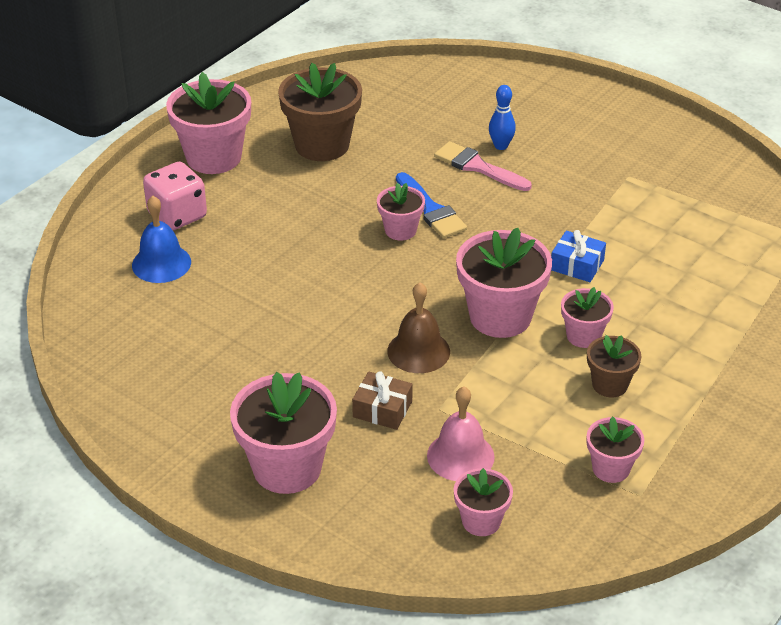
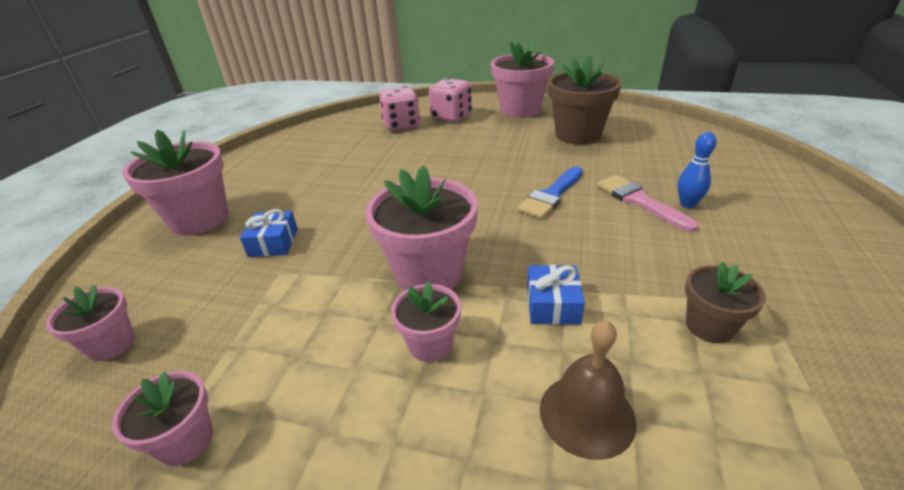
camera: 70 degrees right, 5 degrees down
blue bell [132,196,191,283] -> pink dice [379,85,420,131]
brown gift [352,371,413,430] -> blue gift [240,209,298,257]
pink flower pot [377,183,425,241] -> none
brown bell [387,282,450,373] -> brown bell moved to [540,320,636,460]
pink bell [427,386,495,481] -> none
pink brush [434,141,532,191] -> pink brush turned 45 degrees counterclockwise [597,175,698,232]
brown flower pot [587,335,641,397] -> brown flower pot moved to [685,262,766,343]

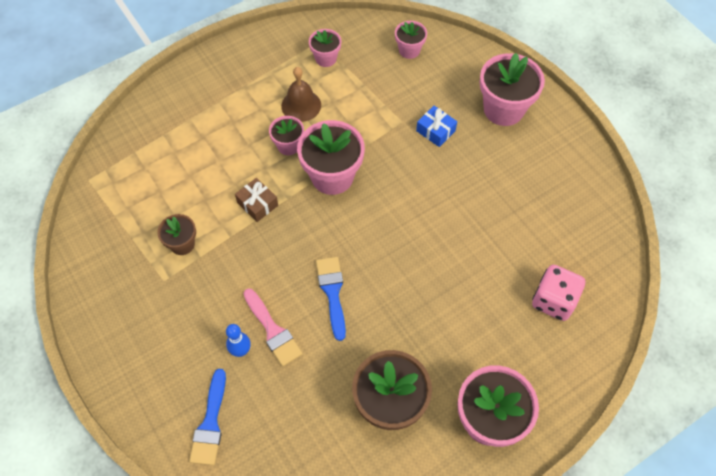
camera: 130 degrees right, 25 degrees up
pink dice [429,78,472,122] -> none
blue gift [527,265,585,325] -> brown gift [235,178,278,222]
brown bell [540,320,636,460] -> brown bell moved to [281,67,321,122]
pink brush [597,175,698,232] -> pink brush turned 45 degrees clockwise [243,289,303,366]
none -> blue brush [189,369,226,465]

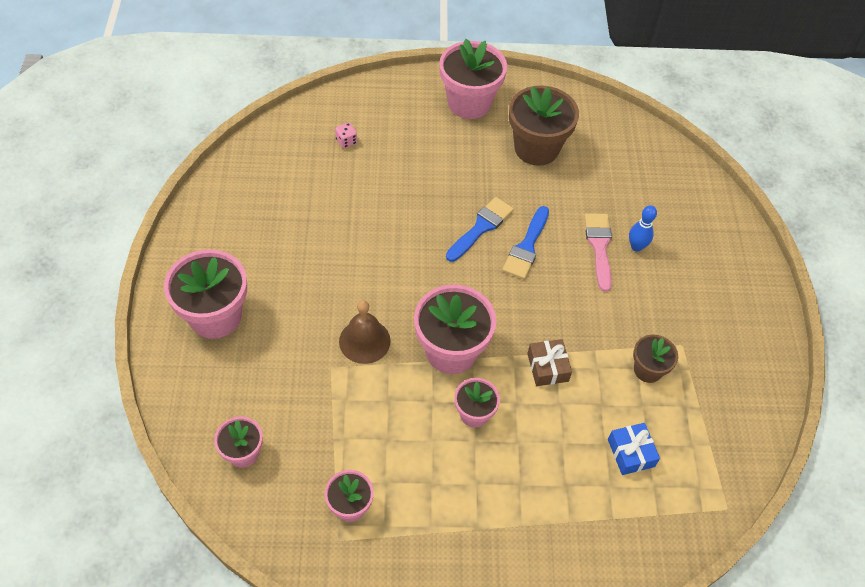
camera: 150 degrees left, 5 degrees down
blue brush [189,369,226,465] -> blue brush moved to [446,197,514,262]
brown bell [281,67,321,122] -> brown bell moved to [339,300,391,364]
blue gift [416,106,457,147] -> blue gift moved to [608,423,660,475]
pink dice [532,265,585,321] -> pink dice [335,123,357,148], size x0.47

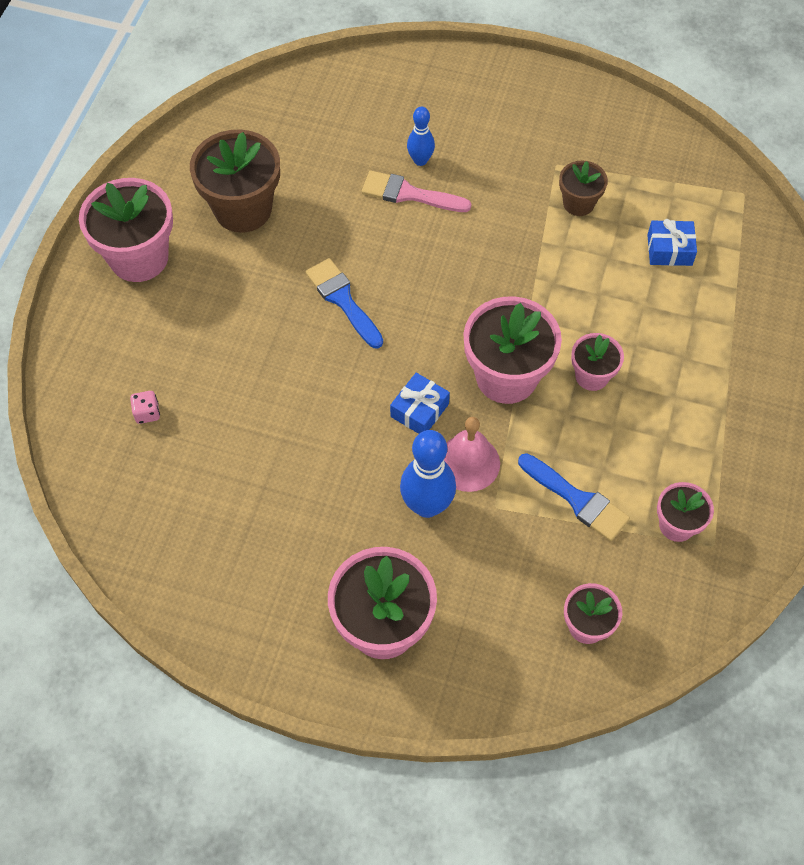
camera: 70 degrees left, 5 degrees up
brown bell [339,300,391,364] -> pink bell [444,417,500,492]
blue brush [502,206,549,279] -> blue brush moved to [518,453,630,541]
brown gift [527,339,572,386] -> none
none -> blue gift [390,373,450,434]
none -> blue bowling pin [400,430,456,518]

